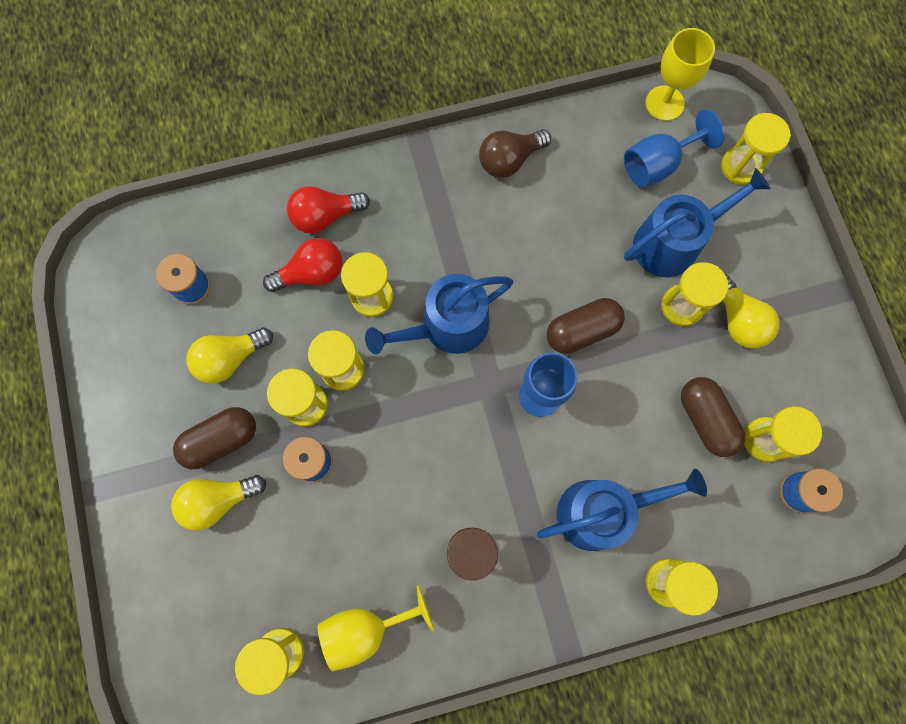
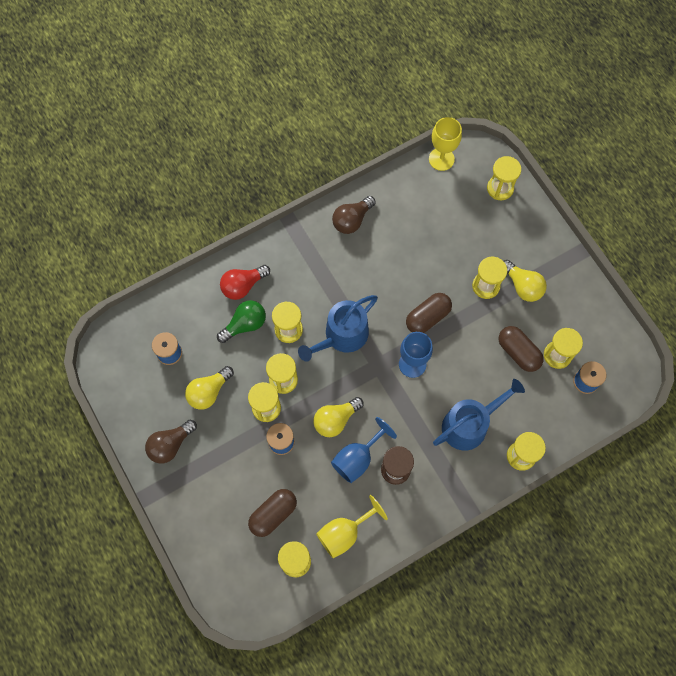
camera: 15 degrees left, 5 degrees down
yellow light bulb [171,475,266,531] -> yellow light bulb moved to [313,397,364,437]
brown capsule [173,407,256,469] -> brown capsule moved to [248,489,297,537]
red light bulb [263,238,342,292] -> green light bulb [217,300,266,343]
blue goblet [624,109,725,188] -> blue goblet moved to [331,417,397,483]
blue watering can [624,168,771,277] -> none
none -> brown light bulb [145,420,197,464]

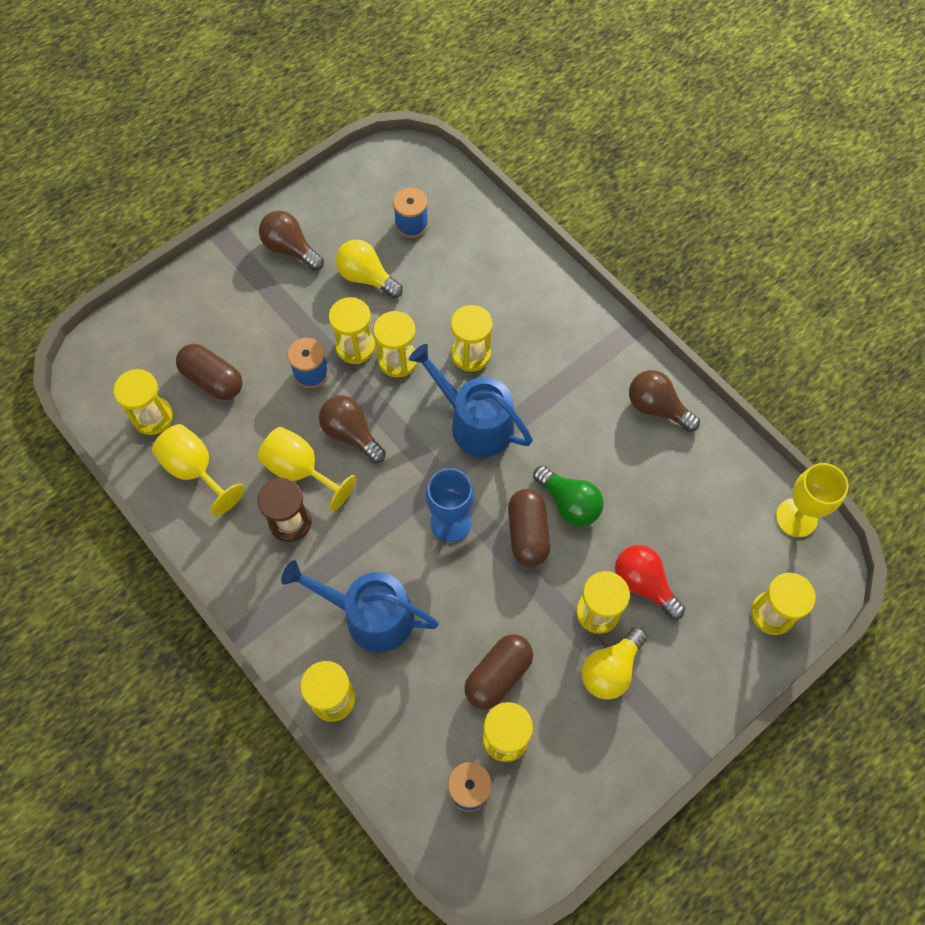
camera: 80 degrees right, 5 degrees down
green light bulb [217,300,266,343] -> green light bulb moved to [533,466,604,526]
red light bulb [220,265,270,300] -> red light bulb moved to [615,545,685,619]
yellow light bulb [313,397,364,437] -> brown light bulb [319,395,386,463]
blue goblet [331,417,397,483] -> yellow goblet [258,427,356,511]
brown capsule [406,293,452,333] -> brown capsule turned 45 degrees clockwise [508,489,550,567]
blue watering can [433,379,525,451] -> blue watering can turned 150 degrees clockwise [281,560,439,652]

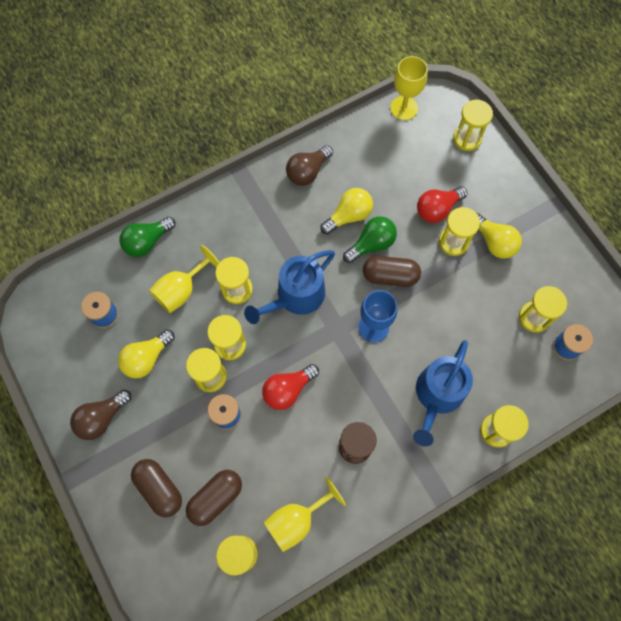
camera: 80 degrees left, 5 degrees up
yellow goblet [258,427,356,511] -> yellow goblet moved to [149,245,220,313]
brown light bulb [319,395,386,463] -> red light bulb [262,364,319,410]
brown capsule [464,634,533,709] -> brown capsule moved to [131,459,182,517]
none -> green light bulb [119,217,176,257]
none -> yellow light bulb [321,188,373,235]

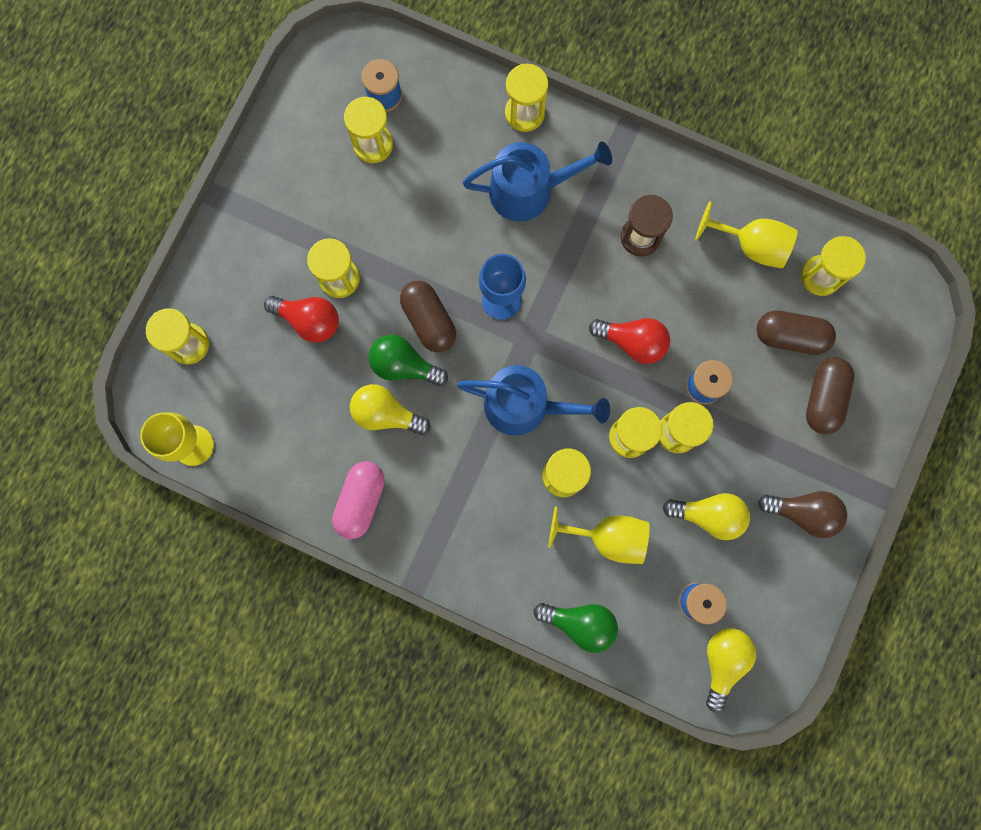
camera: 125 degrees left, 10 degrees up
brown light bulb [286,145,333,186] -> pink capsule [332,461,385,539]
yellow light bulb [476,213,522,259] -> yellow light bulb moved to [706,628,756,712]

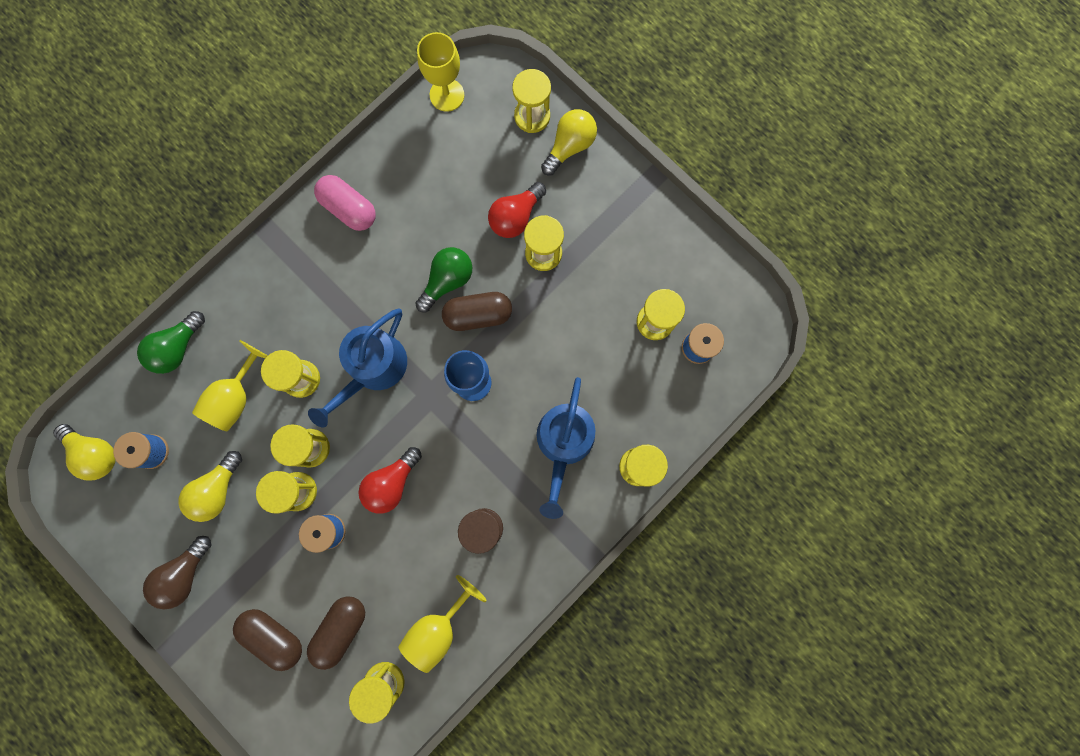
camera: 110 degrees right, 0 degrees up
yellow light bulb [350,384,431,435] -> yellow light bulb moved to [541,109,597,175]

